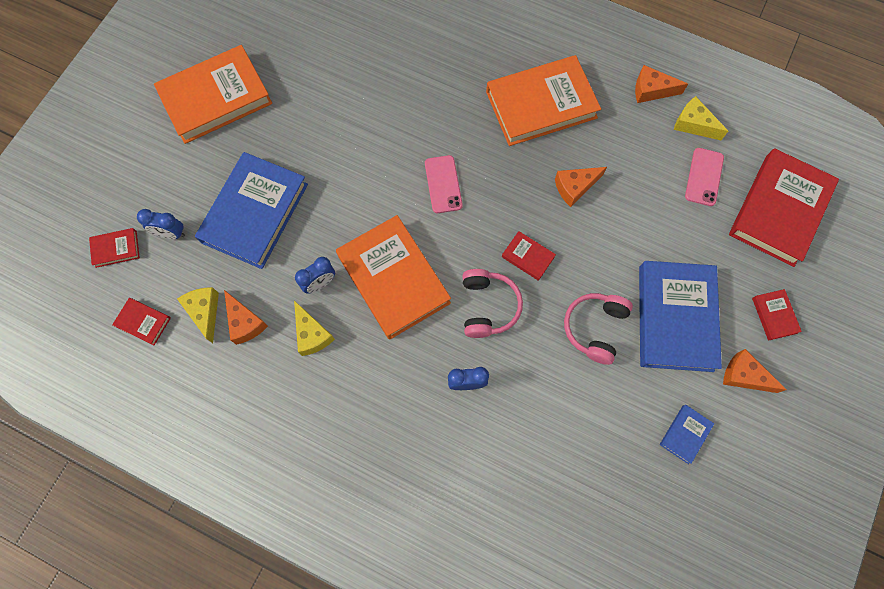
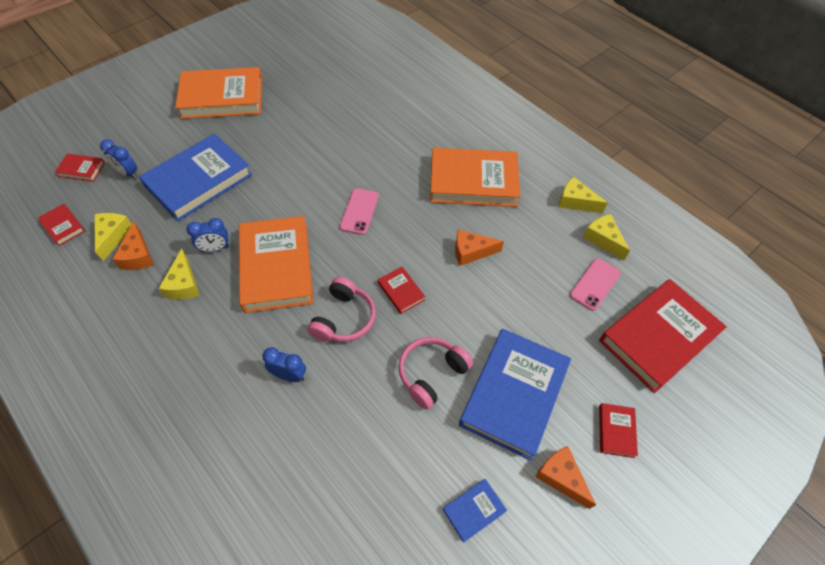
camera: 20 degrees right, 15 degrees down
orange cheese [635,65,688,103] -> yellow cheese [559,177,608,213]

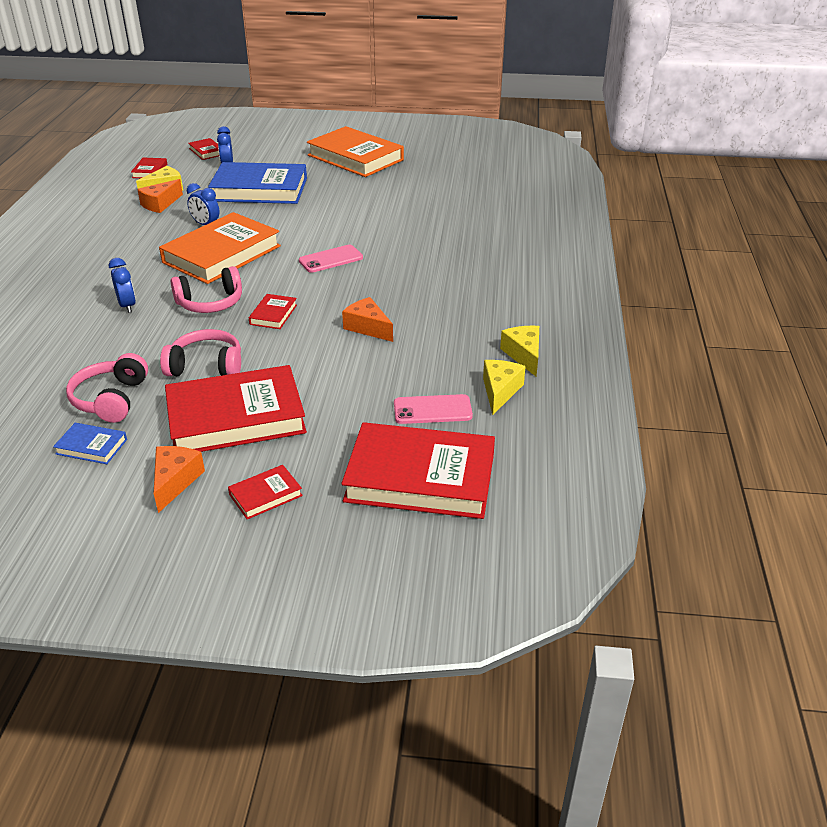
camera: 50 degrees right, 20 degrees down
yellow cheese [158,249,200,300] -> none
orange book [430,148,520,207] -> none
blue book [459,329,571,461] -> red book [165,365,307,452]
none -> pink headphones [66,353,148,423]

